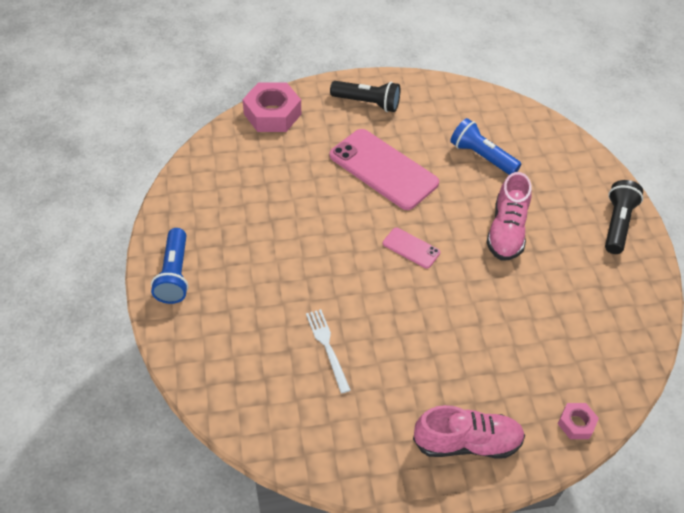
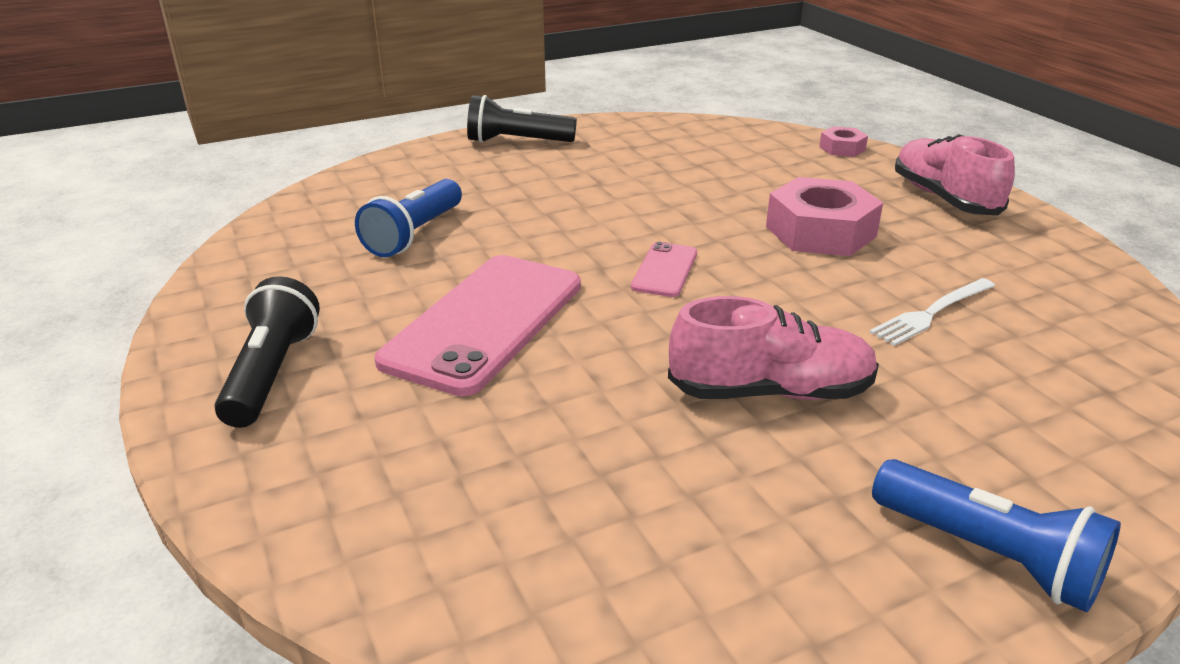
camera: 105 degrees left, 20 degrees down
blue flashlight [151,228,189,304] -> blue flashlight turned 60 degrees clockwise [872,459,1121,612]
pink nut [242,82,301,132] -> pink nut moved to [766,177,883,256]
pink shoe [486,172,532,261] -> pink shoe moved to [668,296,879,400]

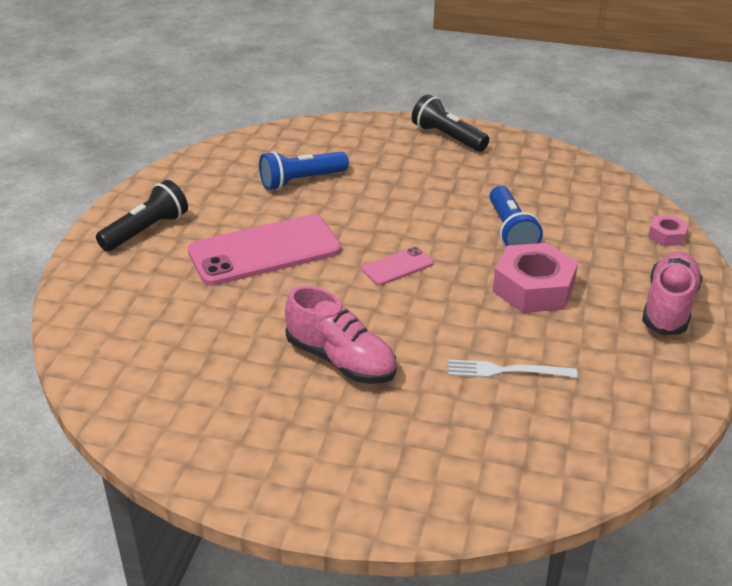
camera: 40 degrees right, 5 degrees up
blue flashlight [872,459,1121,612] -> blue flashlight moved to [489,186,543,247]

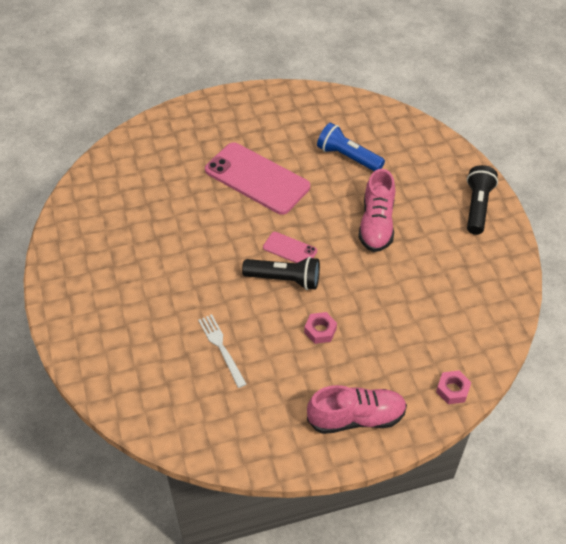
camera: 60 degrees right, 15 degrees up
black flashlight [96,180,188,251] -> black flashlight moved to [242,257,320,290]
pink shoe [285,286,397,384] -> pink shoe moved to [358,169,395,252]
blue flashlight [489,186,543,247] -> none
pink nut [493,243,578,313] -> pink nut [304,312,337,344], size x0.50

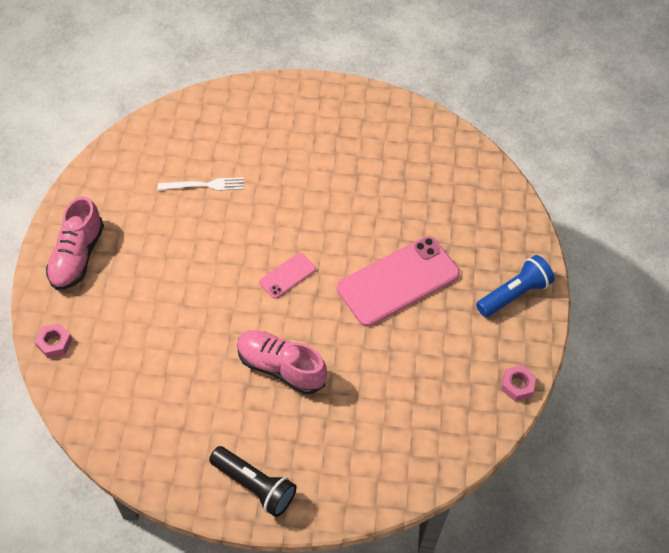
camera: 110 degrees right, 5 degrees up
black flashlight [242,257,320,290] -> none
pink nut [304,312,337,344] -> pink nut moved to [501,365,536,401]
blue flashlight [317,123,385,171] -> blue flashlight moved to [476,255,555,317]

